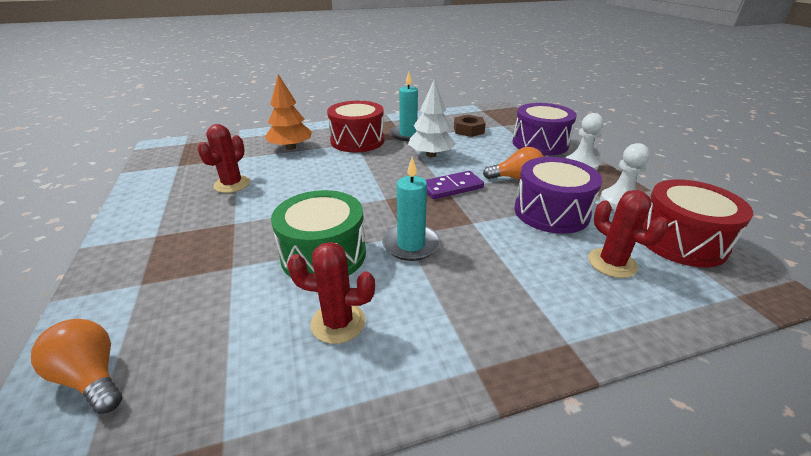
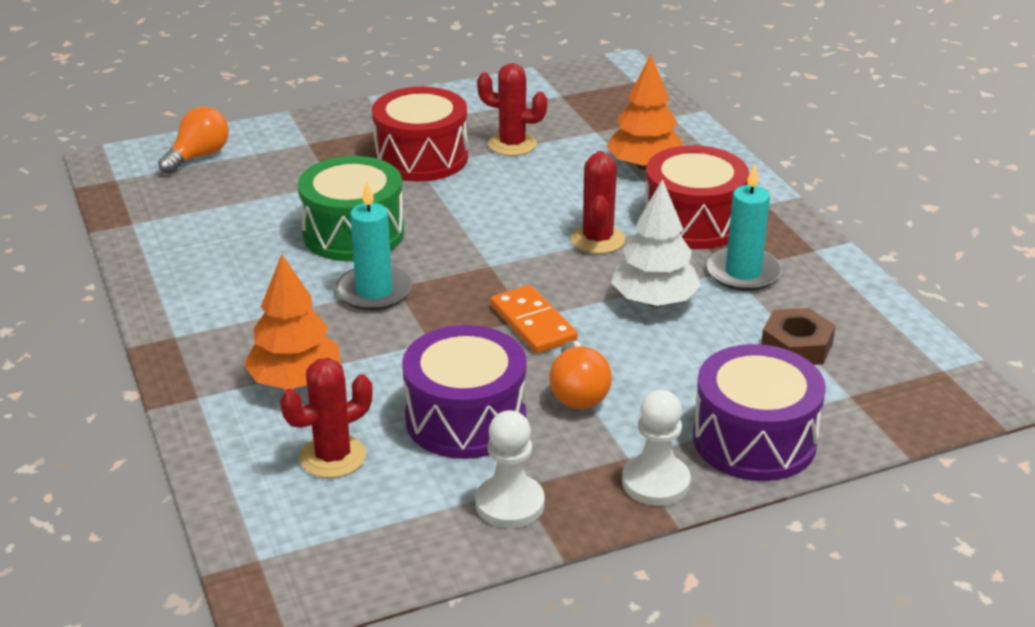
camera: 85 degrees right, 0 degrees up
red cactus [287,242,375,344] -> red cactus moved to [571,151,625,254]
purple domino [426,171,484,199] -> orange domino [490,285,578,353]
red drum [642,179,753,267] -> red drum moved to [372,87,468,181]
none -> orange tree [244,254,341,389]

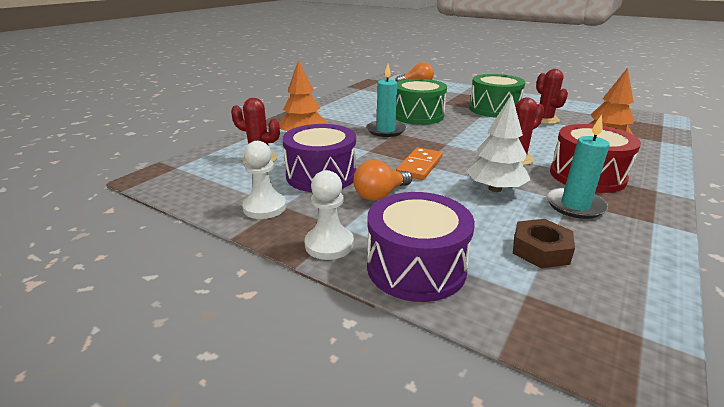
camera: 55 degrees right, 5 degrees down
red drum [372,87,468,181] -> green drum [469,74,525,118]

